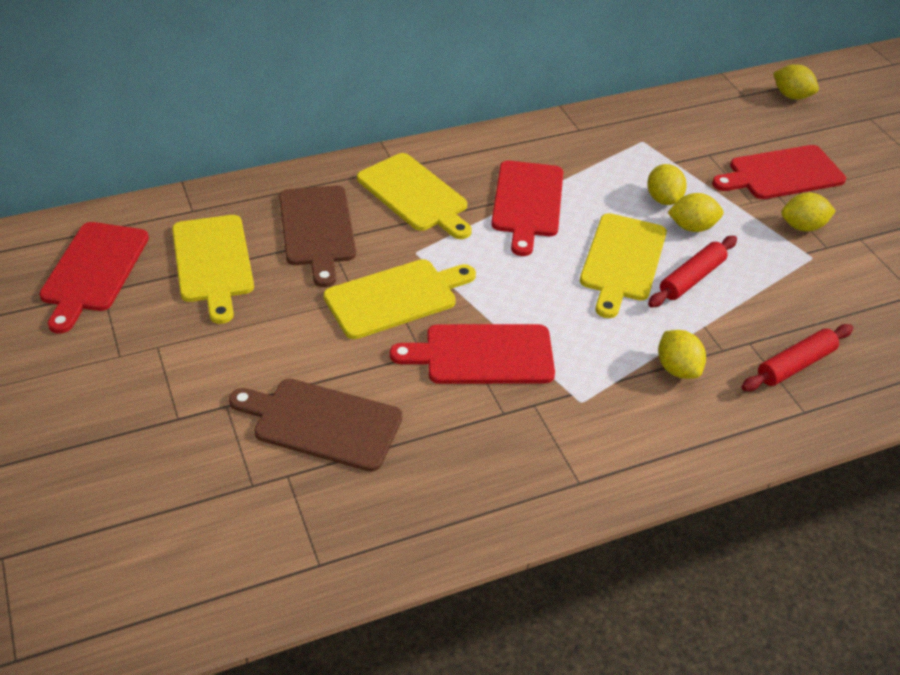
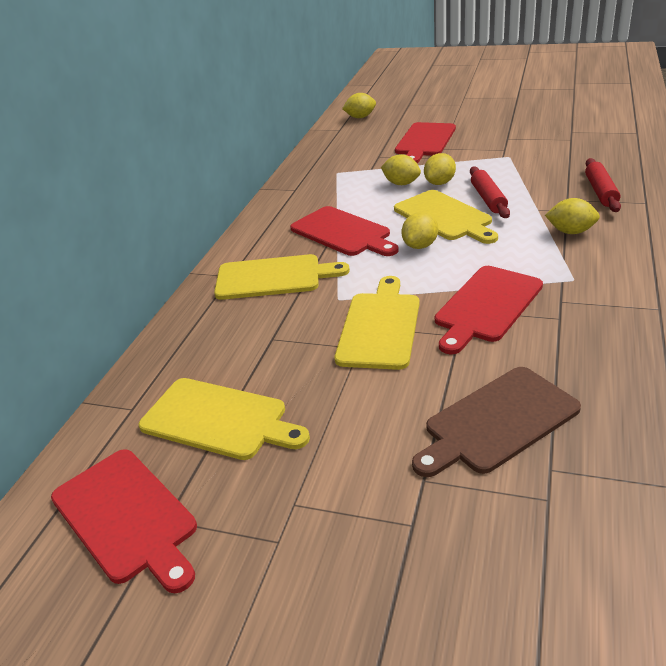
camera: 45 degrees left, 10 degrees down
brown cutting board [279,185,356,287] -> none
yellow lemon [781,193,836,231] -> yellow lemon moved to [402,212,438,249]

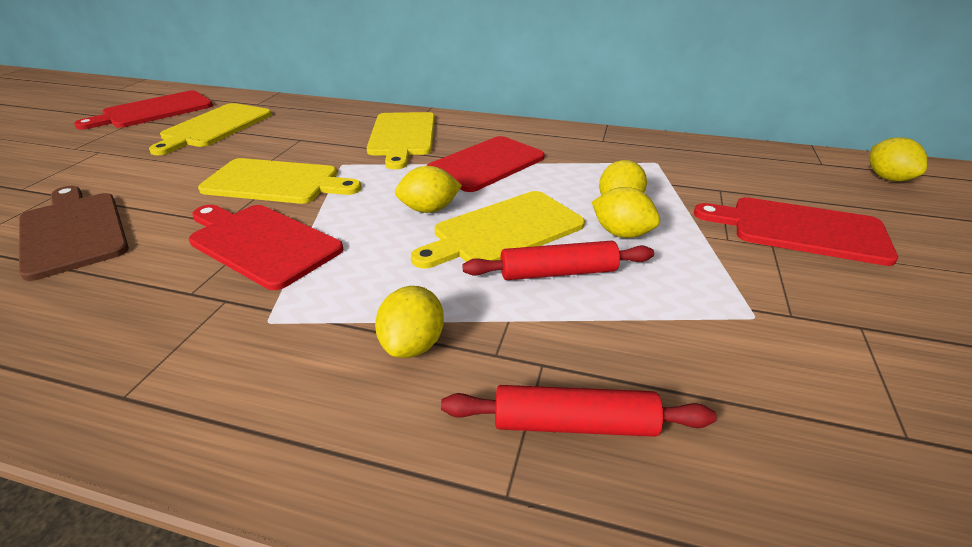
camera: 85 degrees right, 0 degrees up
yellow lemon [402,212,438,249] -> yellow lemon turned 45 degrees counterclockwise [395,166,462,213]

